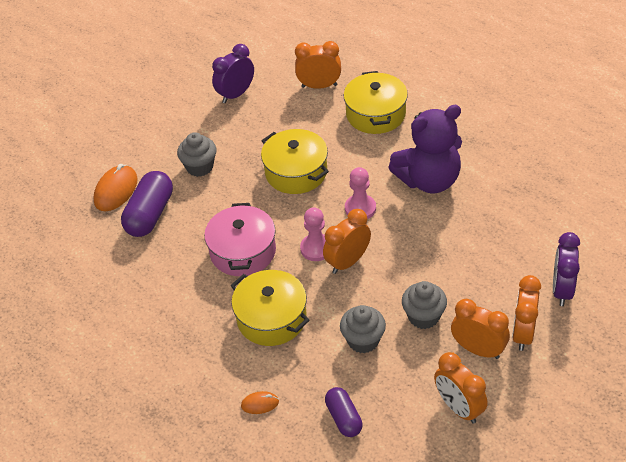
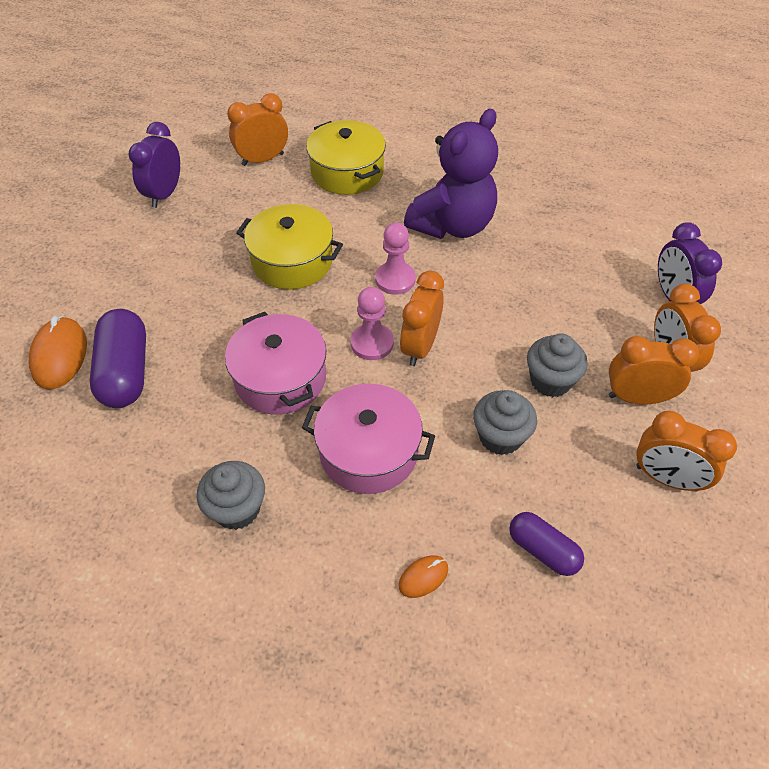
camera: 30 degrees left, 5 degrees up
grey cupcake [177,132,216,177] -> grey cupcake moved to [196,461,265,530]
yellow pot [231,270,310,346] -> pink pot [302,384,435,494]

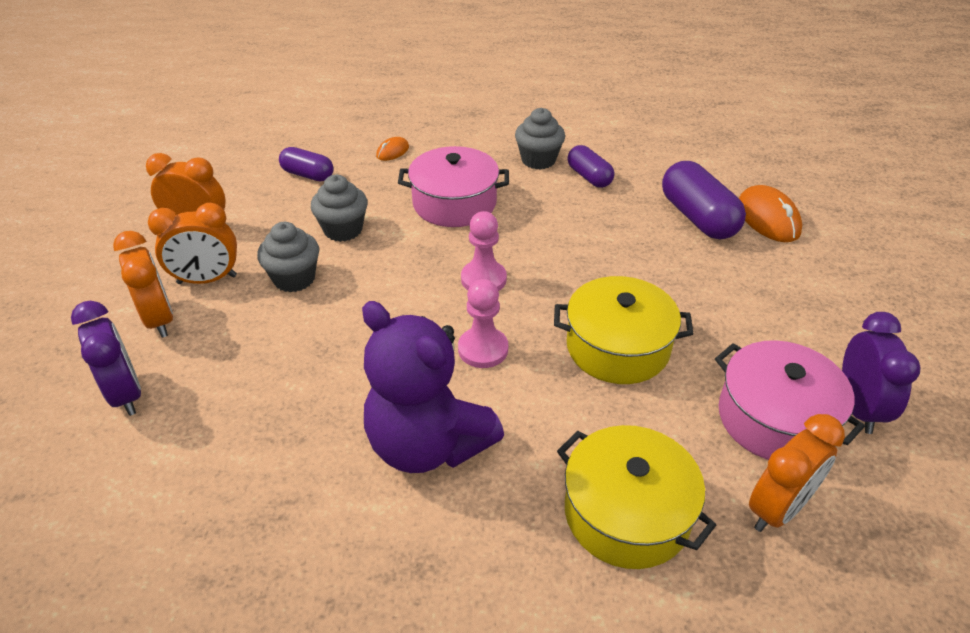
camera: 165 degrees right, 10 degrees down
pink pot [225,312,326,414] -> pink pot moved to [715,340,865,460]
orange clock [400,270,444,366] -> none
purple teddy bear [404,109,498,239] -> purple teddy bear turned 75 degrees counterclockwise [362,301,504,473]
none -> purple capsule [568,145,614,188]

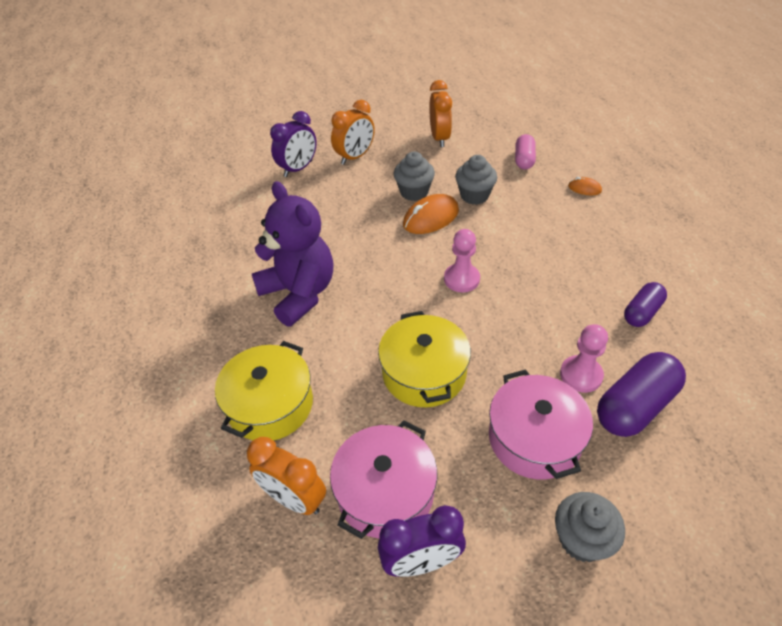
camera: 75 degrees right, 5 degrees up
orange clock [148,203,237,284] -> none
purple capsule [279,147,333,181] -> pink capsule [515,134,536,170]
purple teddy bear [362,301,504,473] -> purple teddy bear turned 120 degrees clockwise [252,181,333,327]
pink pot [398,146,509,227] -> pink pot moved to [489,369,593,480]
pink pawn [458,279,508,368] -> pink pawn moved to [560,324,608,393]
grey cupcake [515,108,565,170] -> grey cupcake moved to [555,492,625,562]
orange mouse [739,185,802,242] -> orange mouse moved to [403,194,459,234]

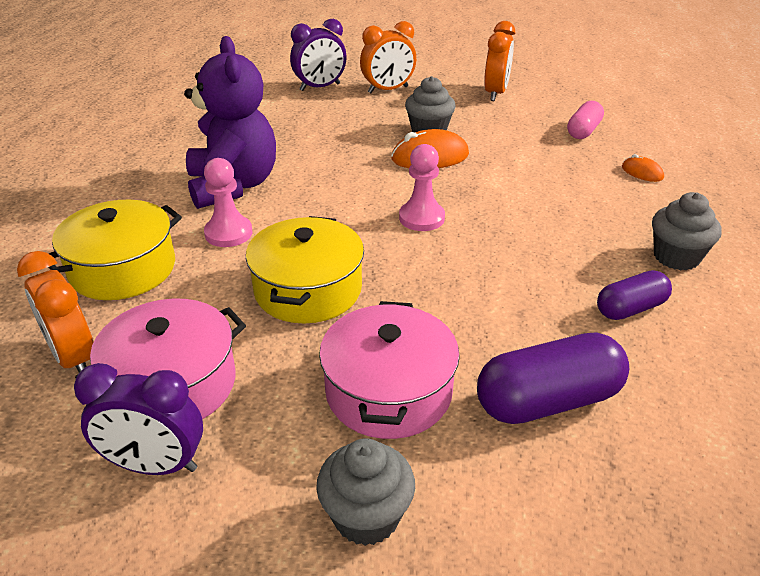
camera: 20 degrees right, 10 degrees down
grey cupcake [455,155,497,205] -> grey cupcake moved to [652,192,722,270]
pink pawn [560,324,608,393] -> pink pawn moved to [204,158,253,247]

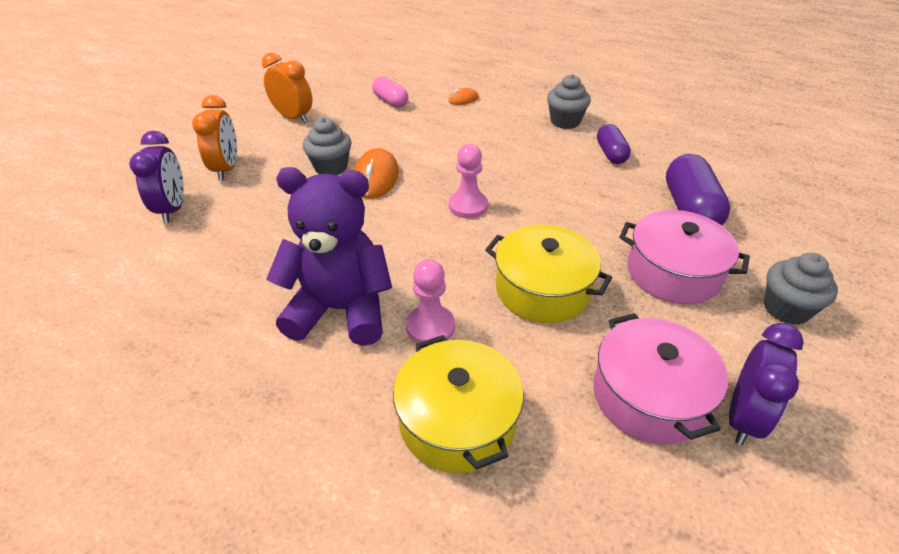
camera: 70 degrees left, 5 degrees up
orange clock [17,251,94,372] -> none

